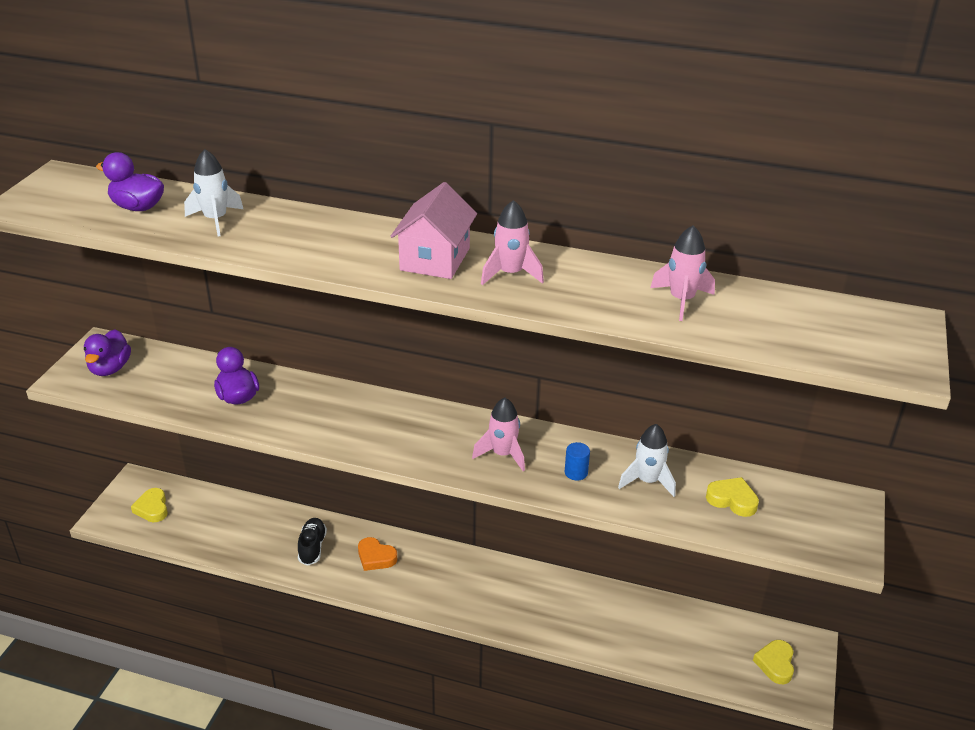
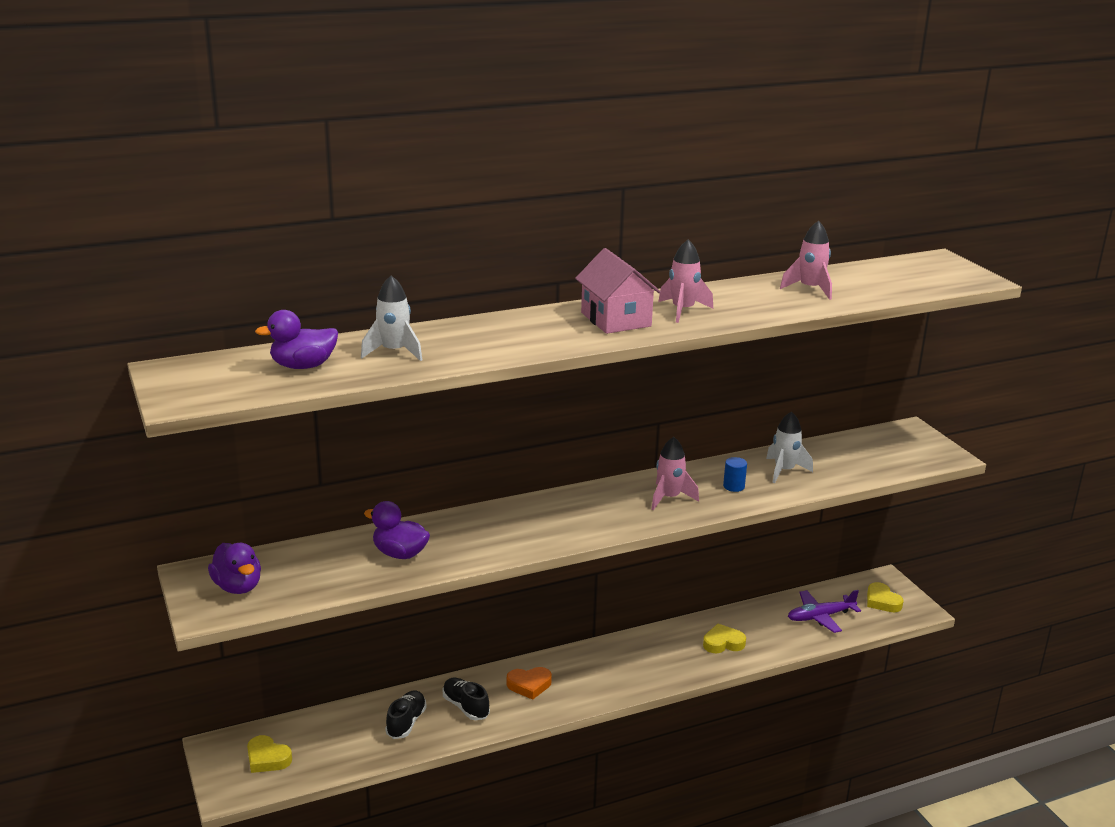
camera: 40 degrees left, 10 degrees down
yellow heart [706,477,759,517] -> yellow heart moved to [703,624,746,653]
none -> black shoe [385,690,427,739]
none -> purple plane [788,590,861,633]

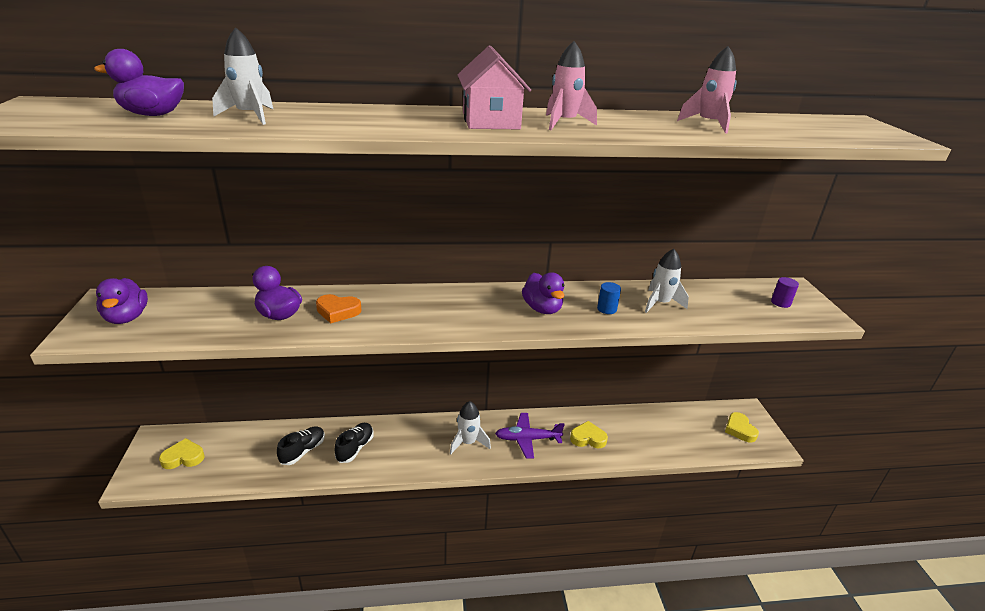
camera: 15 degrees right, 5 degrees up
yellow heart [247,735,292,773] -> yellow heart turned 120 degrees clockwise [159,438,205,469]
black shoe [443,678,490,720] -> black shoe turned 45 degrees clockwise [335,423,374,463]
orange heart [507,667,552,700] -> orange heart moved to [316,294,361,323]
pink rocket [651,437,699,510] -> purple duck [522,272,564,314]
purple plane [788,590,861,633] -> purple plane moved to [495,413,565,458]
none -> white rocket [450,401,491,454]
none -> purple cylinder [771,277,799,308]

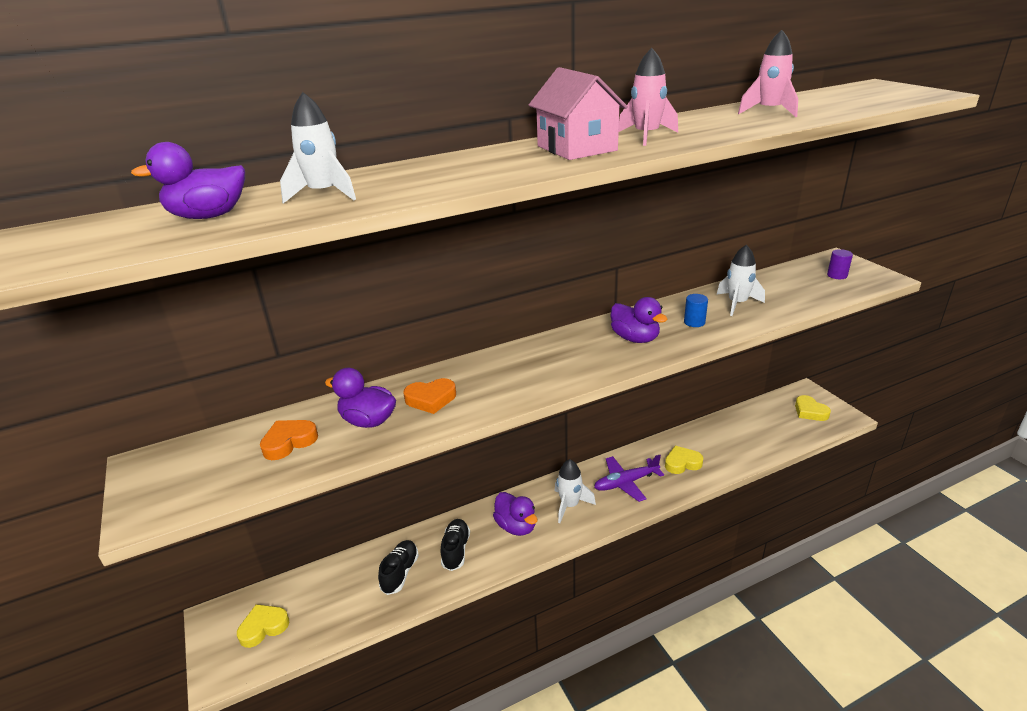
camera: 15 degrees left, 0 degrees up
purple duck [96,278,148,324] -> purple duck moved to [493,492,537,536]
none -> orange heart [260,420,318,460]

